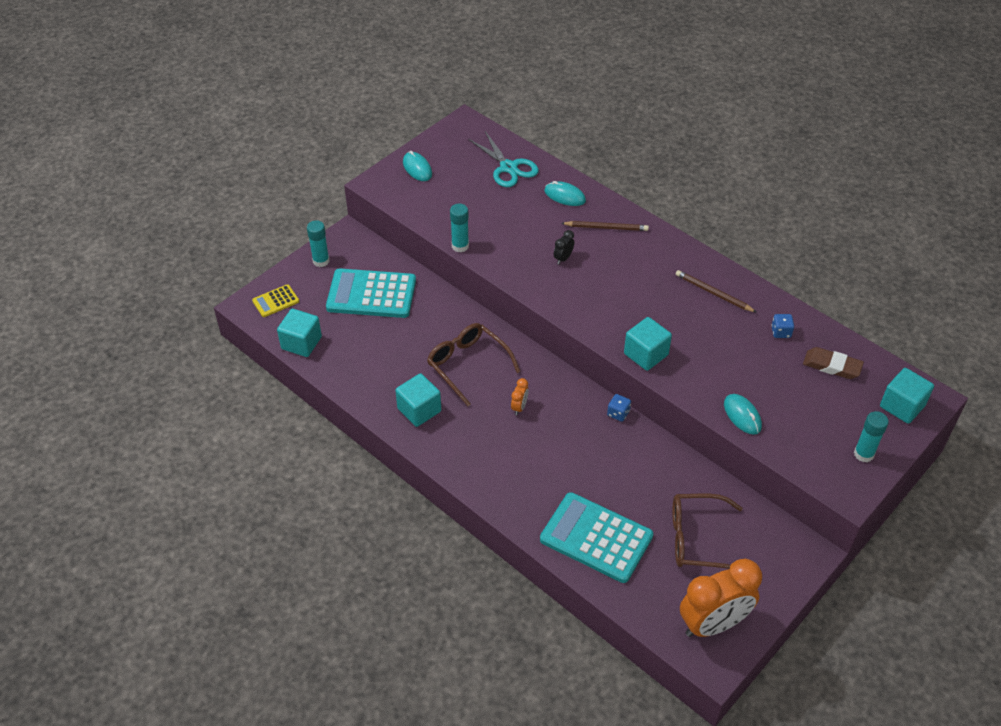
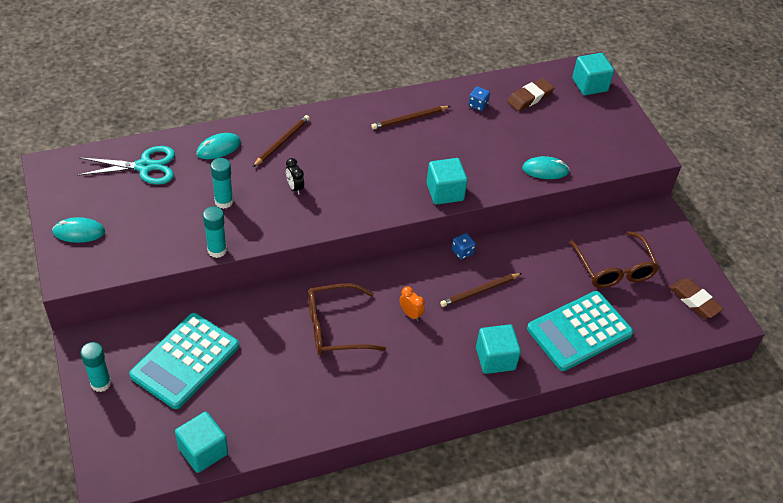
camera: 65 degrees left, 0 degrees up
yellow calculator [252,284,299,317] -> none
turquoise cube [395,373,441,427] -> turquoise cube moved to [476,324,521,374]
brown glasses [672,494,743,569] -> brown glasses turned 45 degrees counterclockwise [569,231,659,288]
orange clock [680,559,762,637] -> brown eraser [669,278,724,318]
turquoise glue stick [854,411,889,462] -> turquoise glue stick moved to [211,158,233,209]
none -> brown pencil [440,273,522,307]

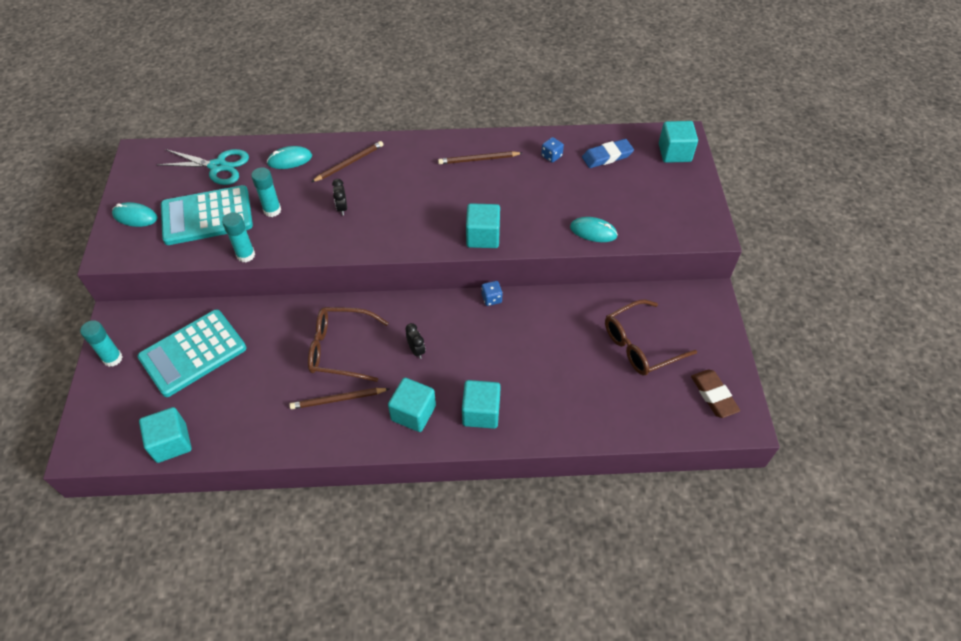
camera: 20 degrees right, 5 degrees up
orange clock [400,286,425,321] -> black clock [405,323,425,359]
brown pencil [440,273,522,307] -> brown pencil moved to [289,388,389,409]
brown eraser [507,78,554,111] -> blue eraser [582,139,634,168]
turquoise calculator [527,291,633,371] -> turquoise calculator moved to [161,185,253,245]
brown glasses [569,231,659,288] -> brown glasses turned 60 degrees clockwise [605,299,697,376]
none -> turquoise cube [388,378,436,432]

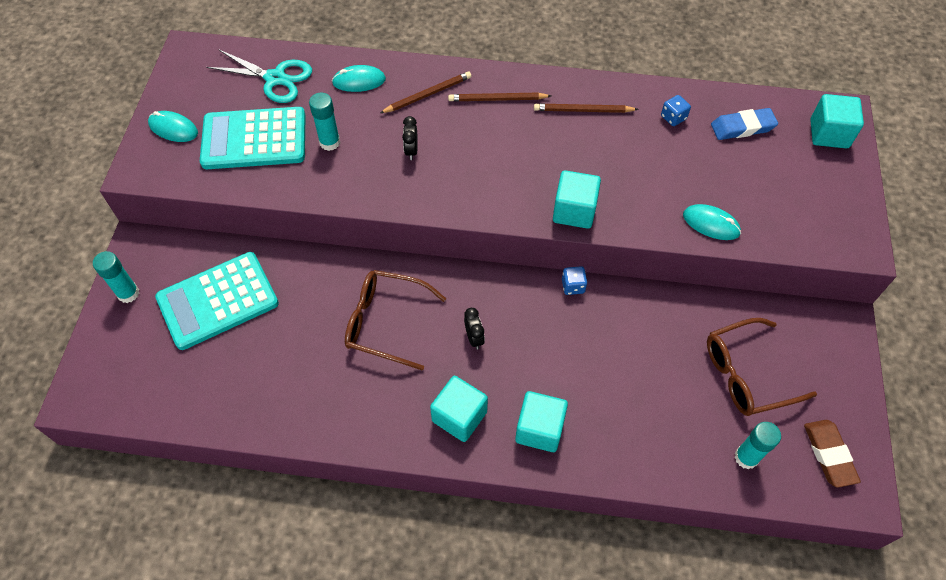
camera: 10 degrees right, 5 degrees up
turquoise cube [139,407,192,463] -> none
turquoise glue stick [222,212,255,262] -> turquoise glue stick moved to [734,422,781,469]
brown pencil [289,388,389,409] -> brown pencil moved to [448,93,551,101]

